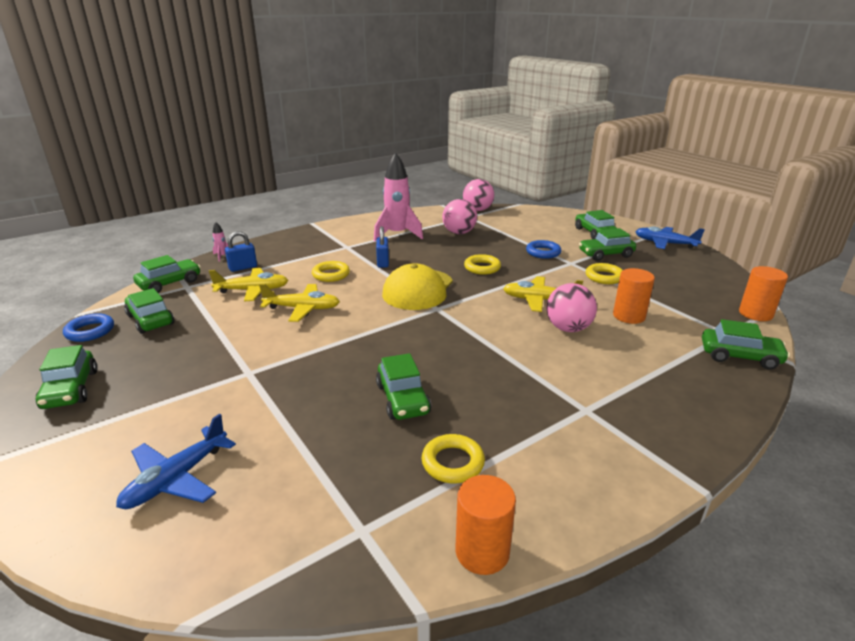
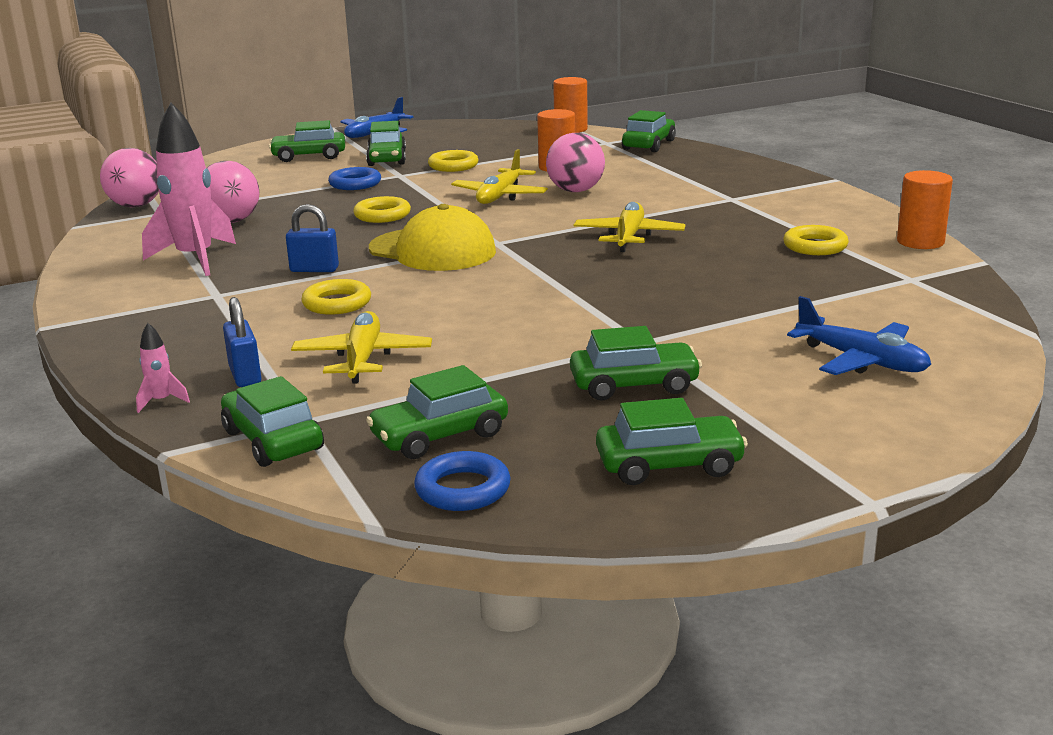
camera: 80 degrees left, 5 degrees down
yellow plane [259,284,340,322] -> yellow plane moved to [574,202,685,252]
green car [376,353,431,420] -> green car moved to [570,326,702,401]

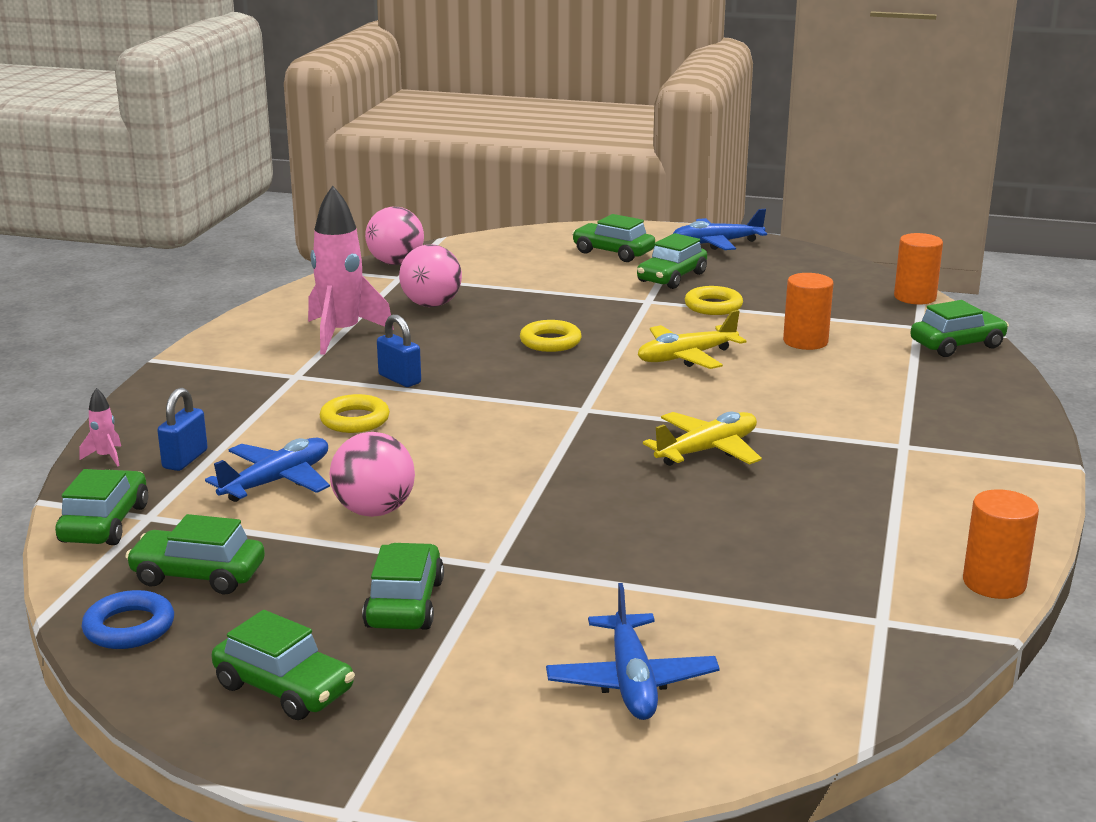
camera: 40 degrees right, 0 degrees up
yellow plane [291,311,432,383] -> blue plane [205,438,330,502]
blue ring [328,167,381,190] -> none
yellow cap [369,204,496,271] -> none
pink ball [546,133,605,192] -> pink ball moved to [329,432,415,517]
green car [570,326,702,401] -> green car turned 120 degrees counterclockwise [362,543,444,630]
yellow ring [783,225,849,255] -> none

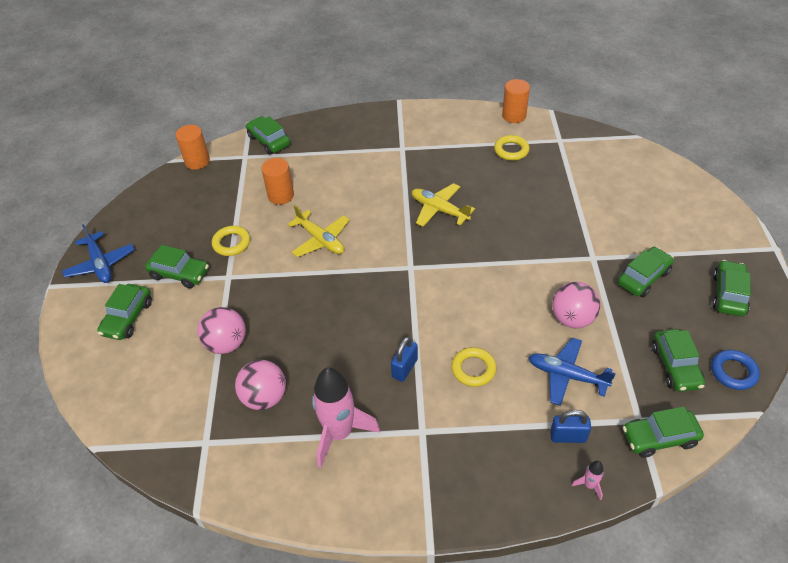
camera: 105 degrees left, 25 degrees up
green car [362,543,444,630] -> green car turned 150 degrees clockwise [618,247,674,297]
pink ball [365,206,424,265] -> pink ball moved to [197,307,246,354]
yellow ring [520,320,582,352] -> yellow ring moved to [494,135,529,161]
blue plane [546,583,720,720] -> none

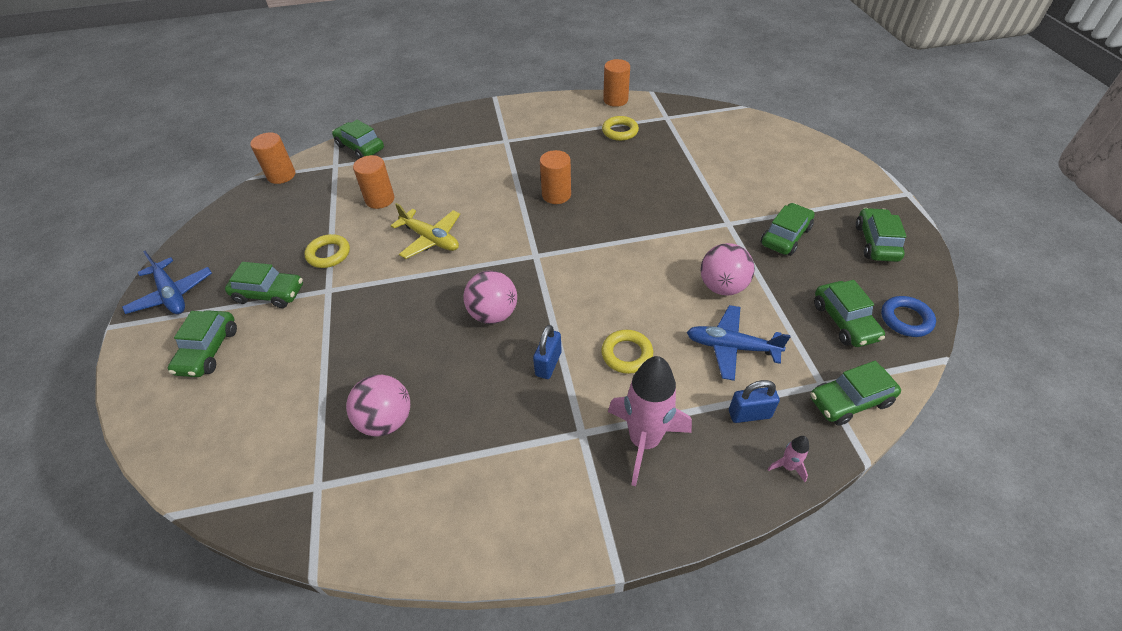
camera: 10 degrees left, 0 degrees up
pink ball [197,307,246,354] -> pink ball moved to [463,271,517,324]
pink rocket [312,367,380,468] -> pink rocket moved to [608,356,692,486]
yellow plane [412,183,475,227] -> orange cylinder [540,150,571,204]

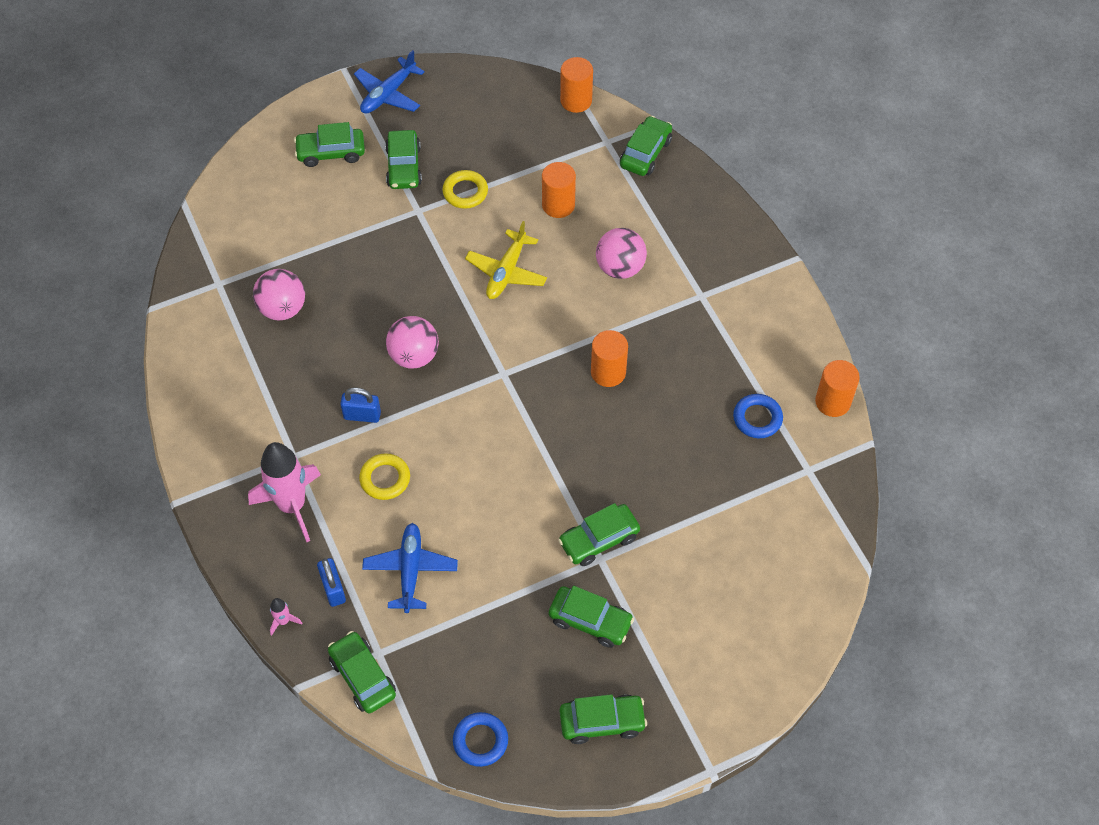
camera: 75 degrees right, 10 degrees up
yellow ring [602,116,639,141] -> blue ring [733,394,783,438]
pink ball [701,243,755,296] -> pink ball moved to [596,228,647,279]
green car [814,280,885,347] -> green car moved to [558,503,640,566]

